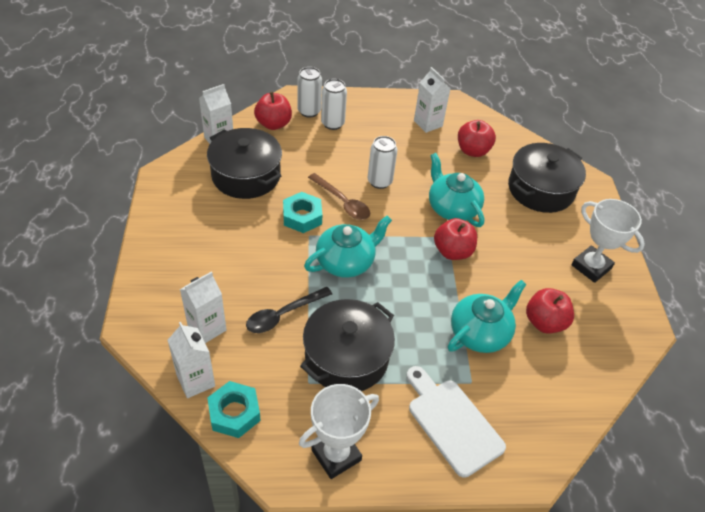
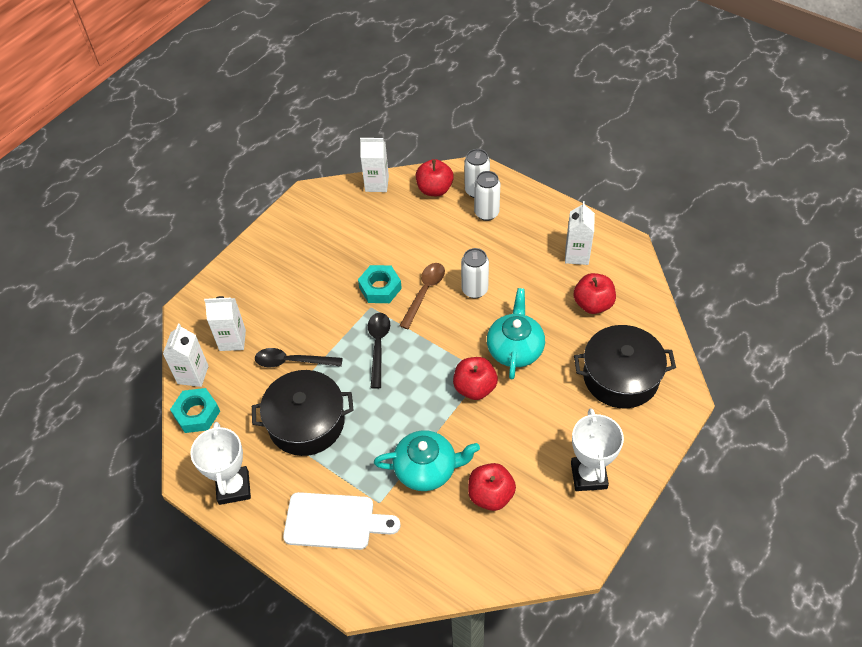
camera: 45 degrees right, 5 degrees up
black pot [207,128,282,199] -> none
white trophy [299,384,379,479] -> white trophy turned 75 degrees clockwise [190,422,251,505]
turquoise teapot [304,215,392,278] -> black spoon [368,313,390,389]
brown spoon [308,173,370,220] -> brown spoon turned 150 degrees counterclockwise [399,263,445,329]
white cutting board [406,366,506,478] -> white cutting board turned 90 degrees clockwise [283,492,401,550]

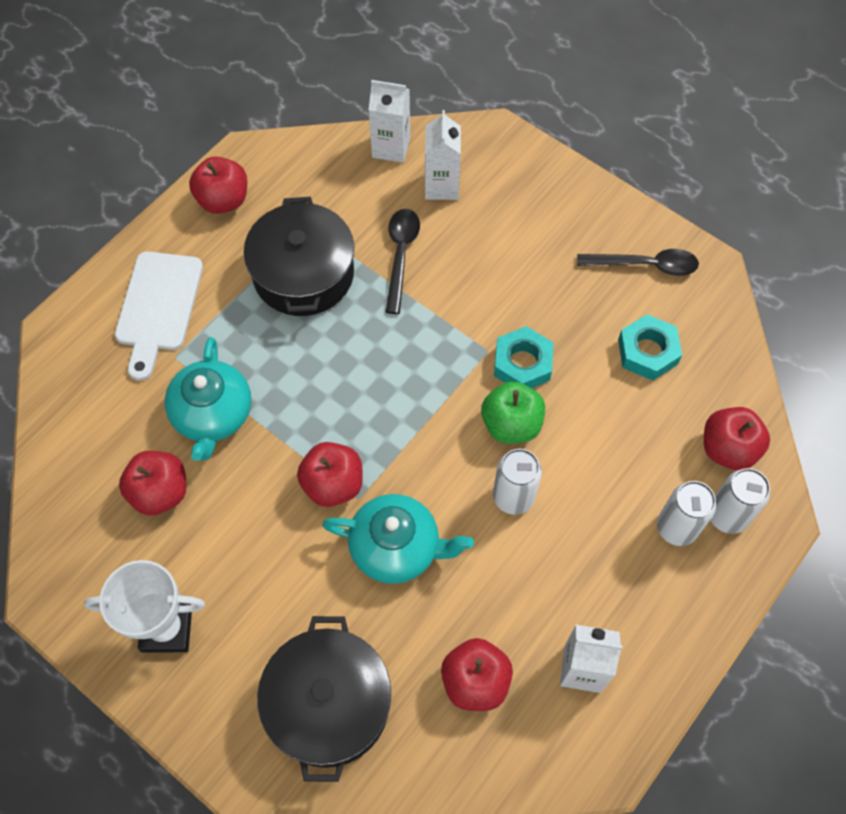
camera: 90 degrees right, 10 degrees up
turquoise nut [170,388,220,433] -> turquoise nut moved to [618,314,682,381]
white trophy [190,422,251,505] -> red apple [189,156,247,214]
white carton [360,138,389,192] -> none
black spoon [368,313,390,389] -> black spoon moved to [577,249,699,276]
brown spoon [399,263,445,329] -> green apple [481,381,545,444]

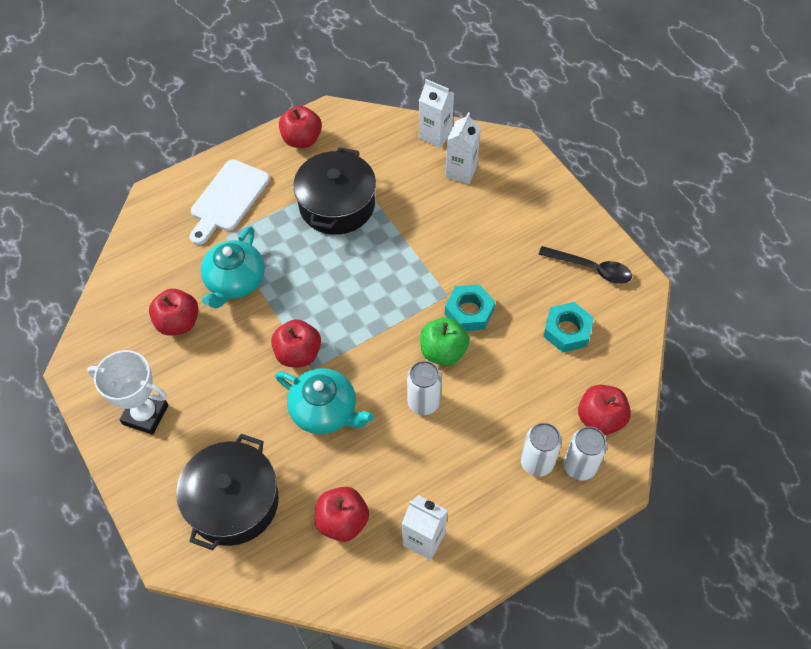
camera: 20 degrees right, 5 degrees down
black spoon [386,209,420,314] -> none

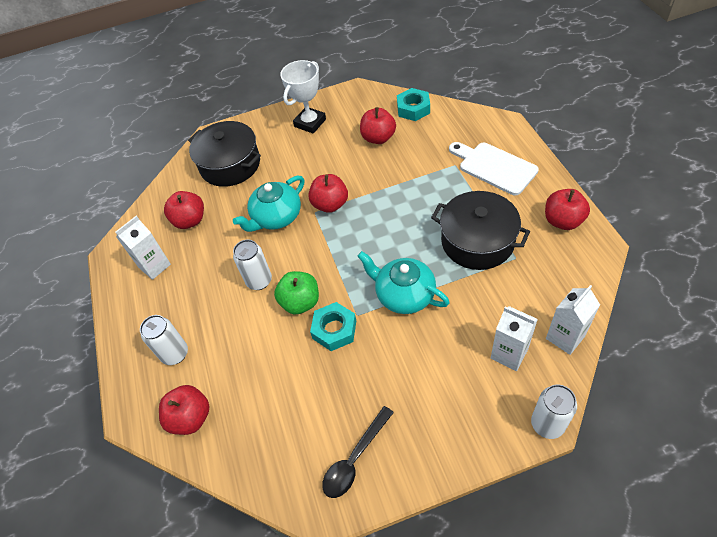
camera: 110 degrees right, 5 degrees down
turquoise teapot [200,226,265,309] -> turquoise teapot moved to [357,251,450,314]
turquoise nut [543,302,594,352] -> turquoise nut moved to [397,88,430,121]
white can [564,426,607,480] -> white can moved to [531,384,577,439]

